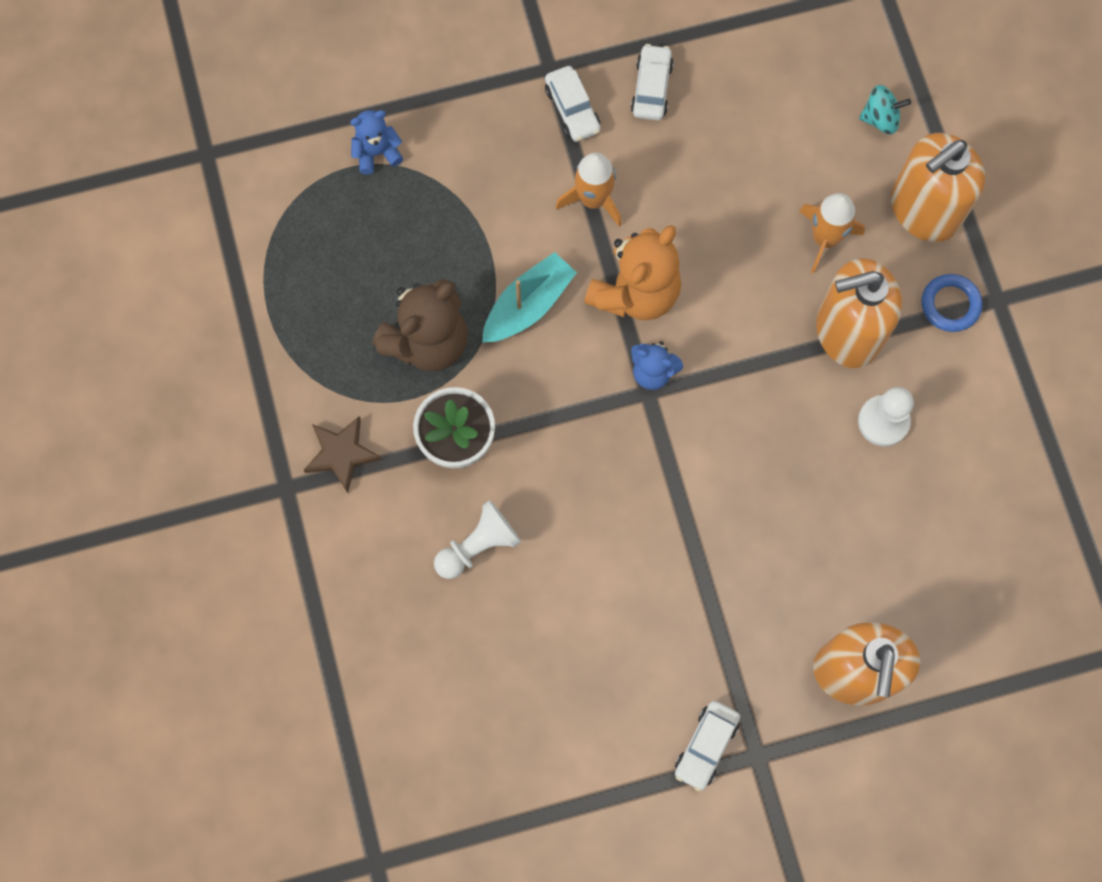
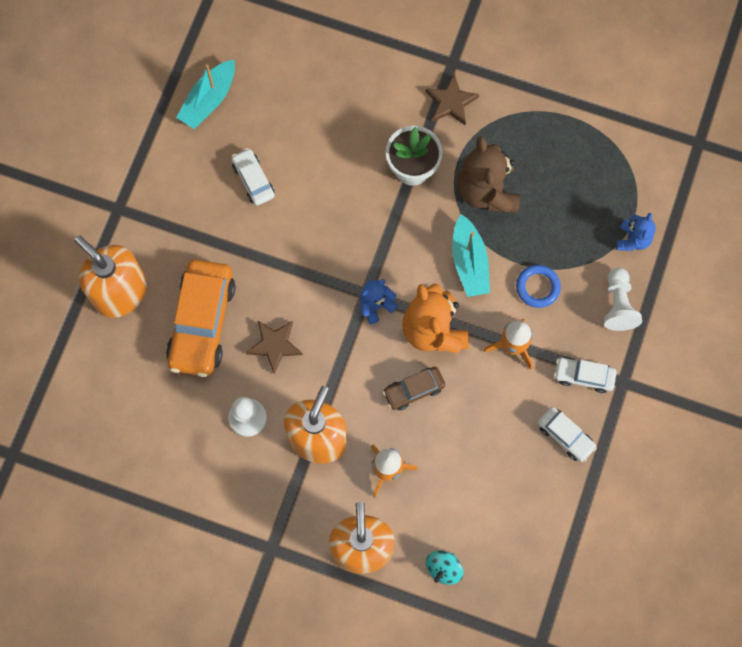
camera: 125 degrees right, 0 degrees up
white pawn [434,500,521,579] -> white pawn moved to [604,268,642,331]
white car [675,701,740,791] -> white car moved to [232,148,275,206]
blue ring [922,274,982,332] -> blue ring moved to [516,265,561,308]
none -> orange car [166,260,236,377]
none -> turquoise boat [176,60,235,129]
none -> brown star [246,321,303,374]
none -> brown car [383,367,445,410]

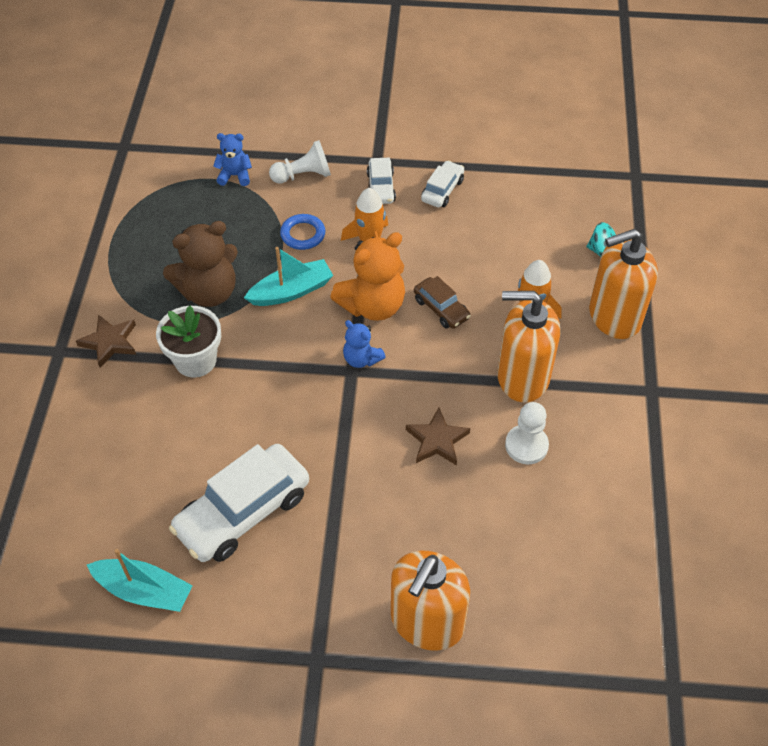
camera: 105 degrees left, 20 degrees down
orange car [166,260,236,377] -> none
white car [232,148,275,206] -> white car [169,444,309,562], size x1.94

